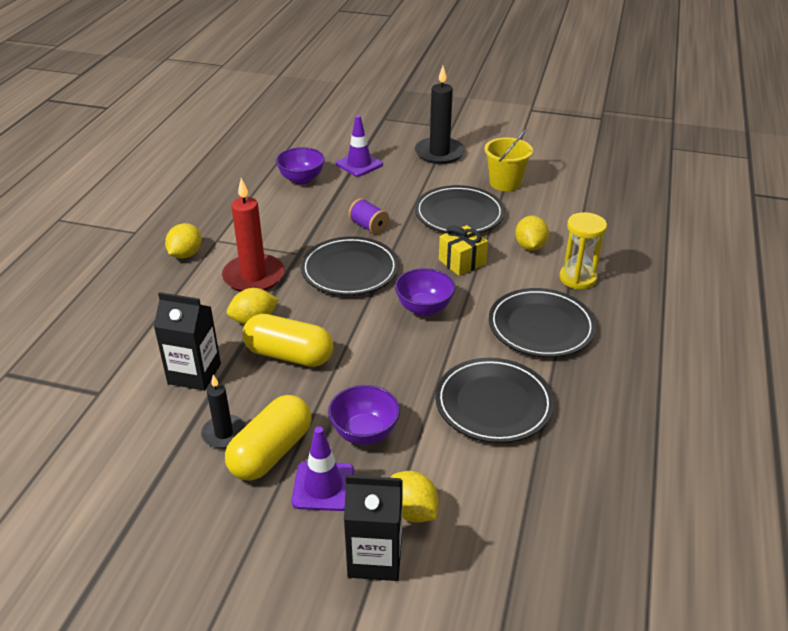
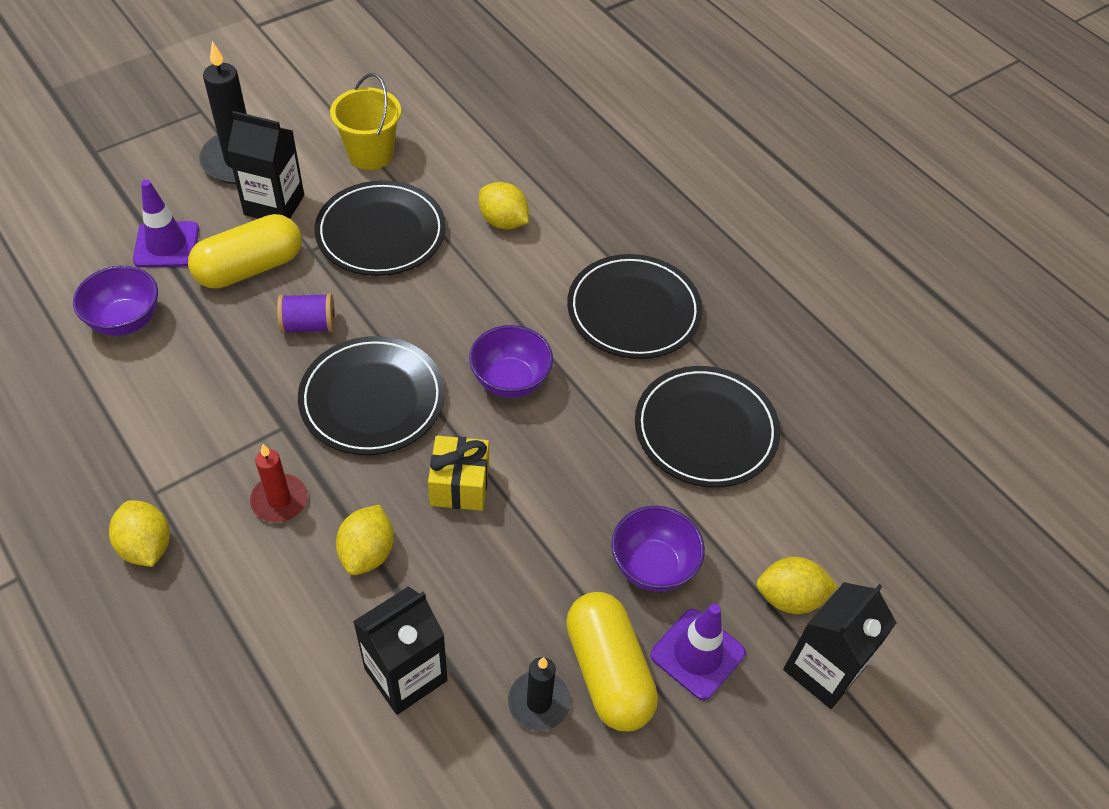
camera: 55 degrees left, 15 degrees up
red candle [222,178,285,292] -> red candle [250,444,308,522], size x0.58
yellow capsule [243,314,333,367] -> yellow capsule moved to [188,214,302,289]
yellow gift [439,225,488,276] -> yellow gift moved to [428,436,489,511]
yellow hourglass [559,212,607,289] -> none
none -> black carton [227,111,304,219]

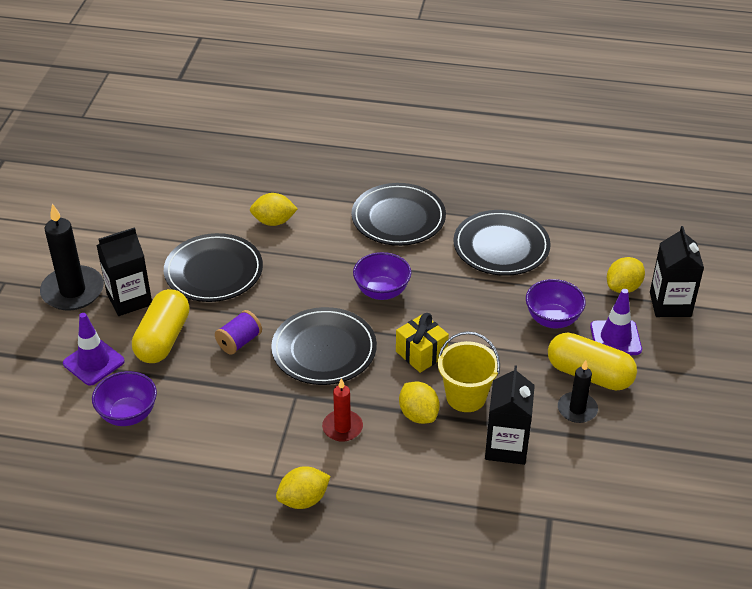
camera: 40 degrees left, 10 degrees down
yellow lemon [109,500,170,567] -> yellow lemon turned 45 degrees counterclockwise [276,466,331,509]
yellow bucket [330,73,401,170] -> yellow bucket moved to [438,331,500,412]

